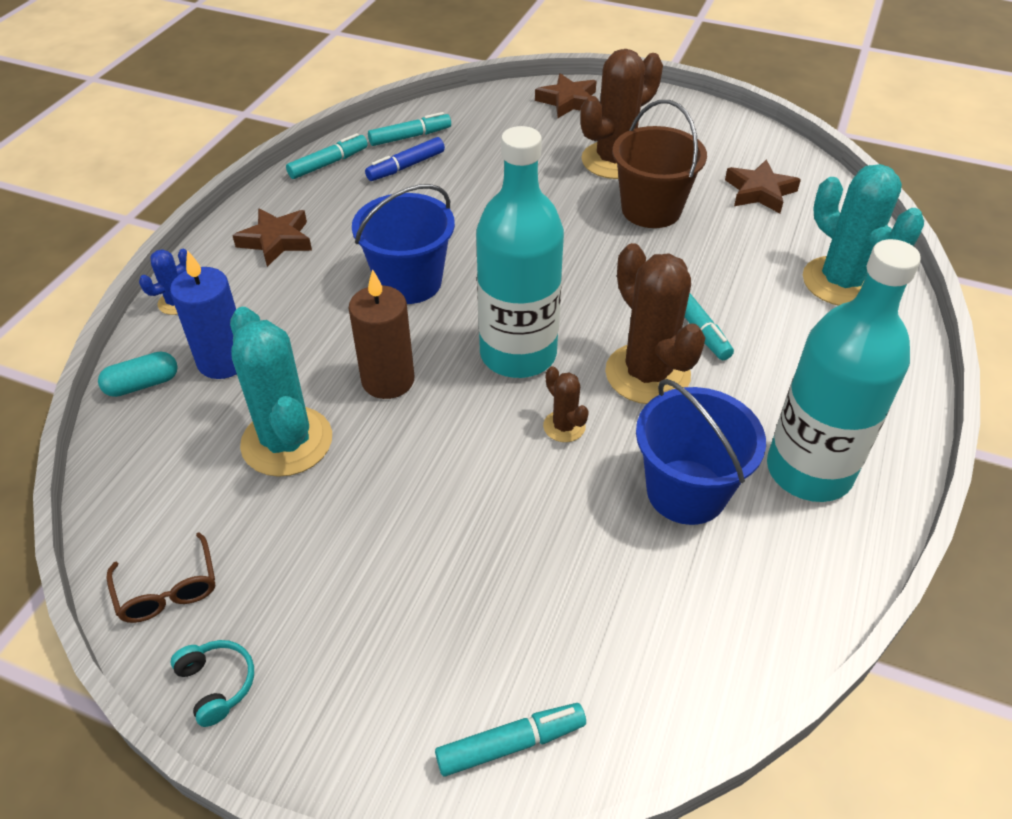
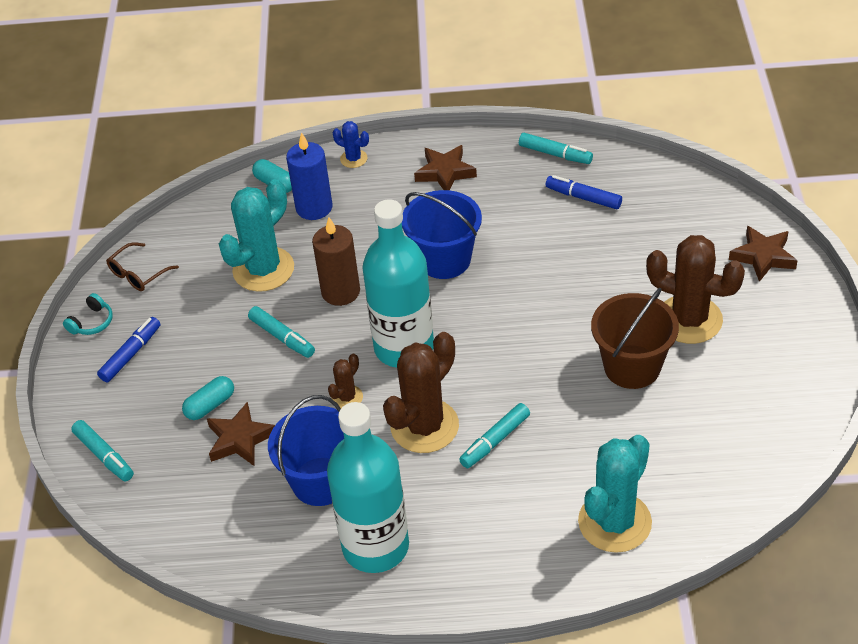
camera: 70 degrees right, 0 degrees up
turquoise marker [368,112,451,146] -> turquoise marker moved to [248,306,315,358]
brown star [725,160,801,213] -> brown star moved to [207,402,275,466]
none -> blue marker [97,317,161,382]
none -> turquoise capsule [182,376,234,420]

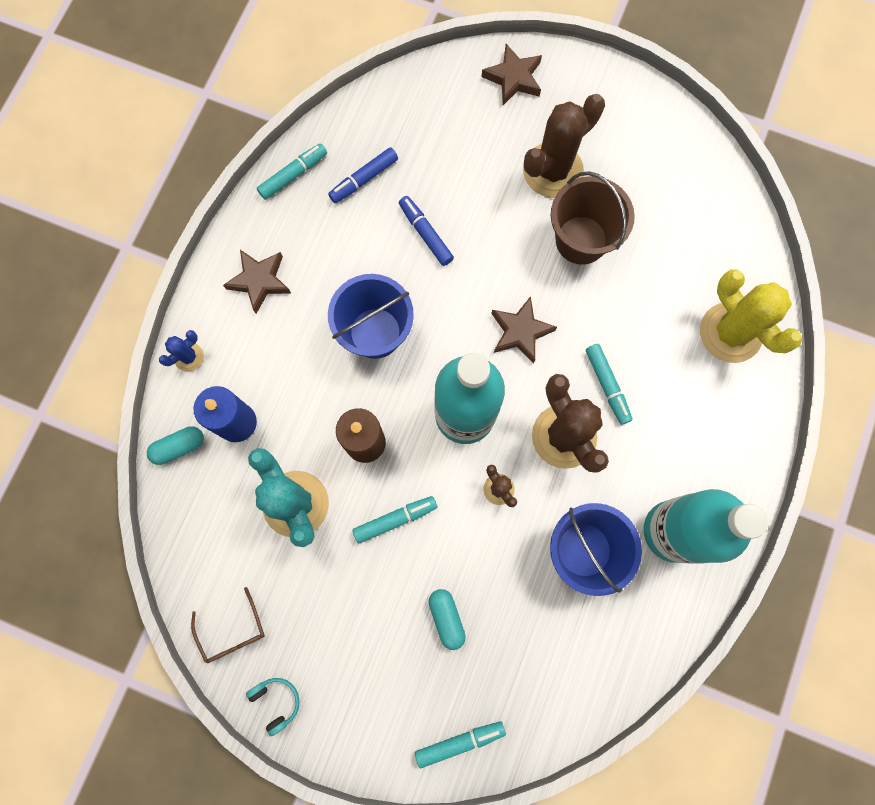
camera: 70 degrees left, 30 degrees up
blue marker [97,317,161,382] -> blue marker moved to [399,196,454,266]
brown star [207,402,275,466] -> brown star moved to [491,296,557,364]
turquoise cactus [578,435,652,553] -> yellow cactus [700,269,802,363]

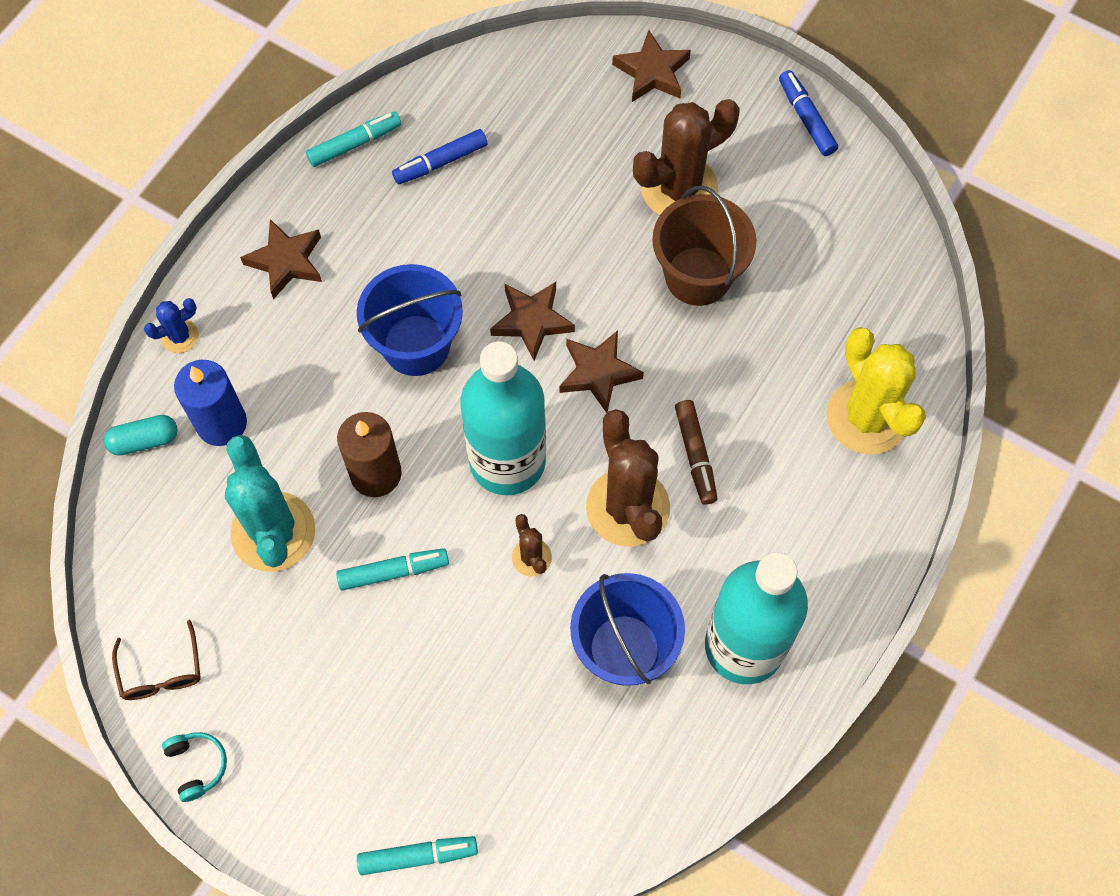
camera: 10 degrees right, 10 degrees down
blue marker [399,196,454,266] -> blue marker moved to [779,70,838,156]
turquoise capsule [429,589,466,650] -> none
turquoise marker [586,344,633,425] -> brown marker [675,400,718,504]
none -> brown star [490,282,575,361]

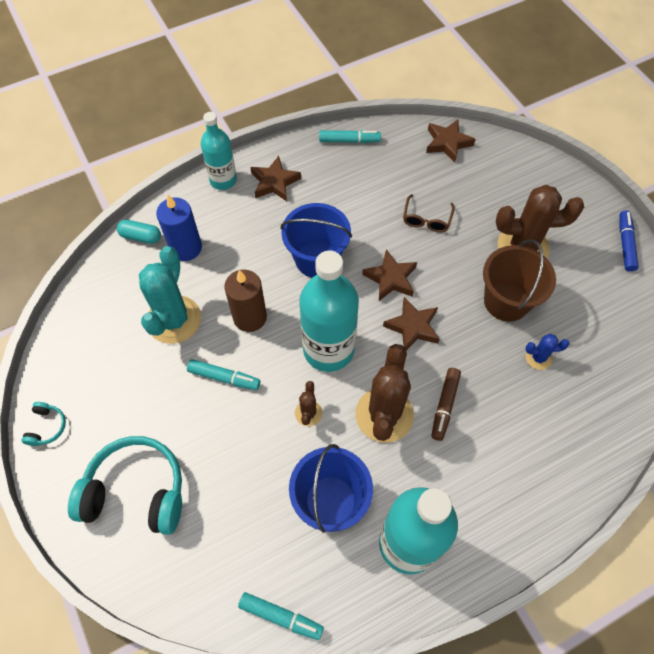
camera: 30 degrees right, 5 degrees down
brown glasses [112,620,200,700] -> brown glasses moved to [403,194,455,233]
blue cactus [144,298,199,353] -> blue cactus moved to [525,334,570,370]
turquoise marker [357,836,478,875] -> turquoise marker moved to [238,592,324,640]
blue marker [392,129,488,184] -> none
brown star [612,30,691,102] -> brown star moved to [426,119,476,163]
yellow cactus [827,327,926,454] -> none
none -> turquoise headphones [68,436,182,535]
none -> turquoise bottle [201,112,237,190]

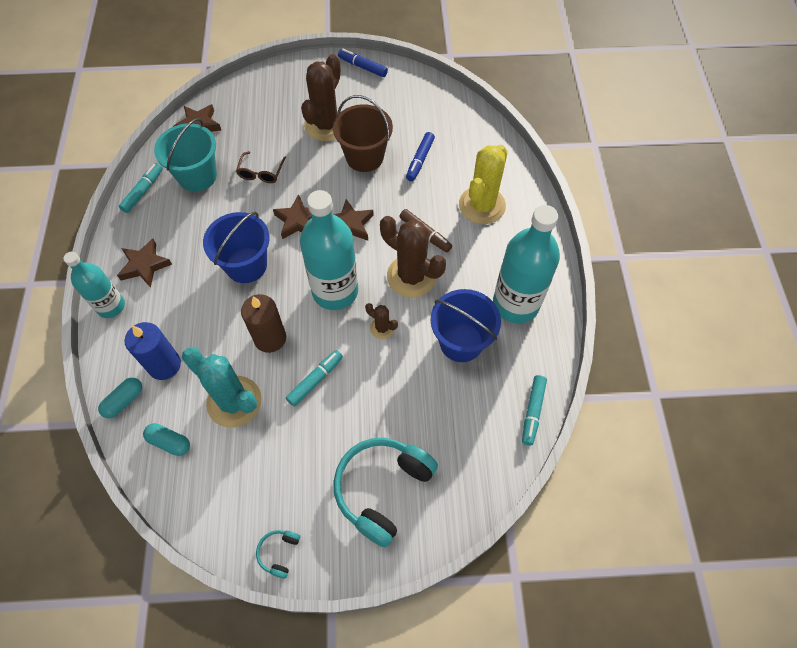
camera: 65 degrees left, 0 degrees up
turquoise headphones [22,402,66,446] -> turquoise headphones turned 105 degrees counterclockwise [256,530,300,579]
turquoise marker [238,592,324,640] -> turquoise marker turned 150 degrees clockwise [522,375,547,446]
brown glasses [403,194,455,233] -> brown glasses turned 60 degrees clockwise [236,151,286,183]
blue cactus [525,334,570,370] -> blue marker [406,132,435,181]
none -> turquoise capsule [143,423,190,456]
none -> turquoise bucket [154,118,217,192]
none -> yellow cactus [459,145,508,224]

